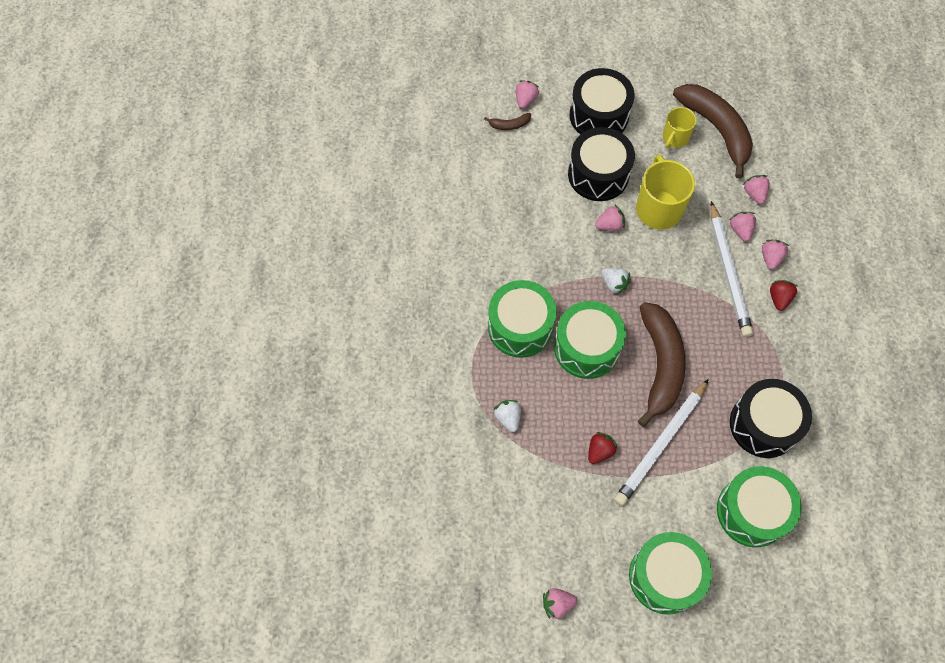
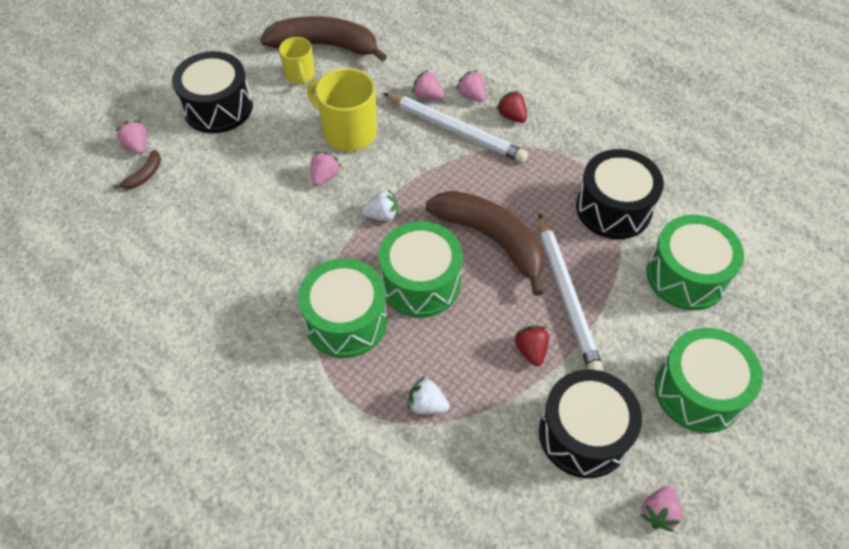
camera: 50 degrees left, 10 degrees down
black drum [568,127,635,201] -> black drum moved to [539,370,642,478]
pink strawberry [743,175,770,204] -> none

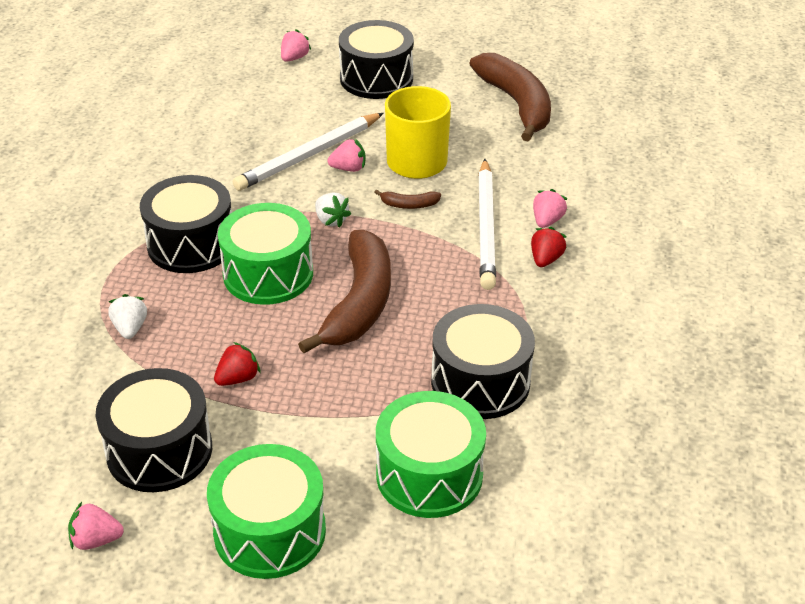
camera: 60 degrees right, 15 degrees down
brown banana [113,150,161,189] -> brown banana moved to [374,189,441,209]
yellow mug [279,37,315,85] -> none
green drum [298,259,388,358] -> black drum [140,175,232,273]
pink strawberry [412,70,444,100] -> none
white pencil [539,213,604,372] -> white pencil moved to [233,113,384,191]

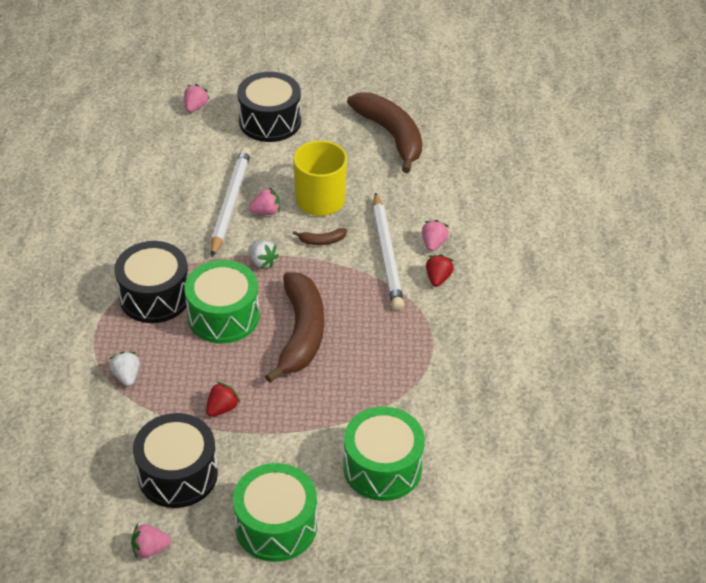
camera: 10 degrees left, 5 degrees up
white pencil [233,113,384,191] -> white pencil turned 150 degrees clockwise [211,147,251,257]
black drum [431,304,535,419] -> none

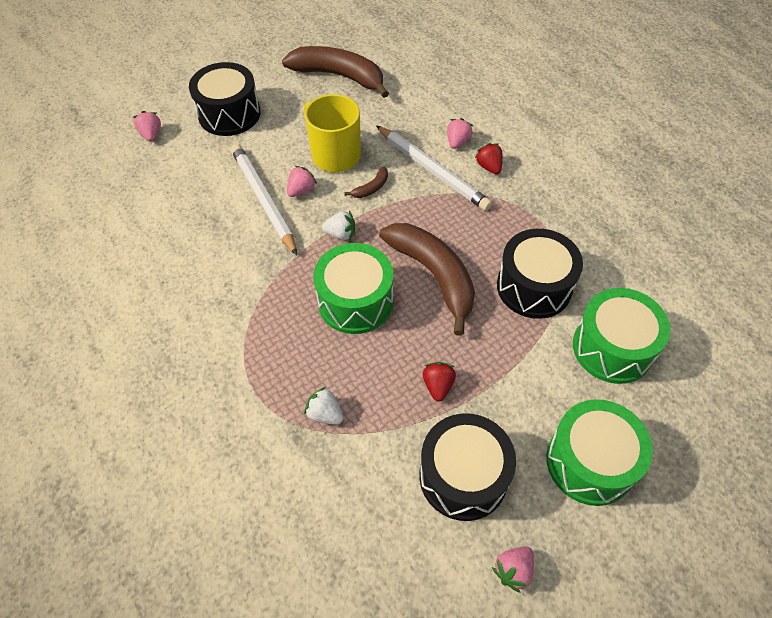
camera: 35 degrees left, 10 degrees up
black drum [114,241,188,323] -> black drum moved to [497,229,583,319]
pink strawberry [422,220,449,252] -> pink strawberry turned 45 degrees clockwise [447,118,473,149]

